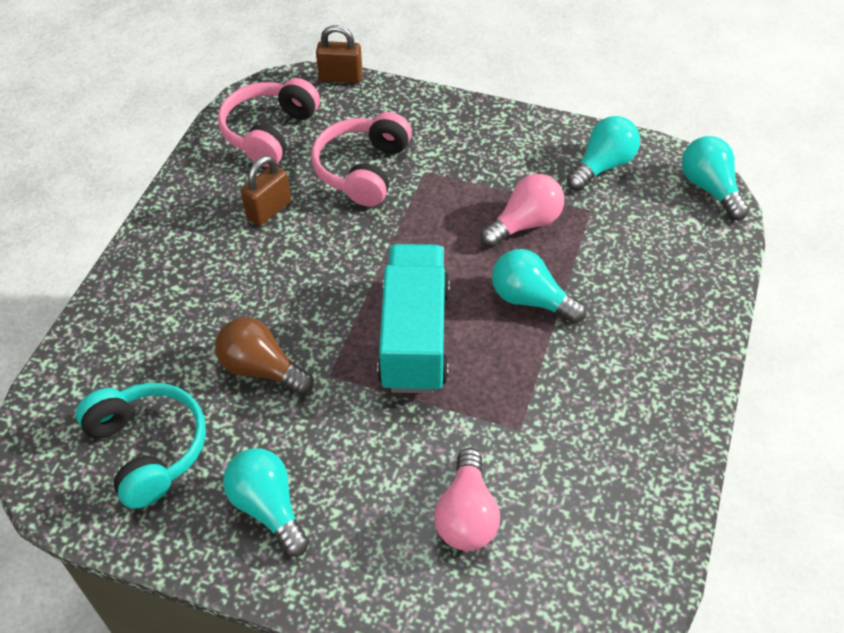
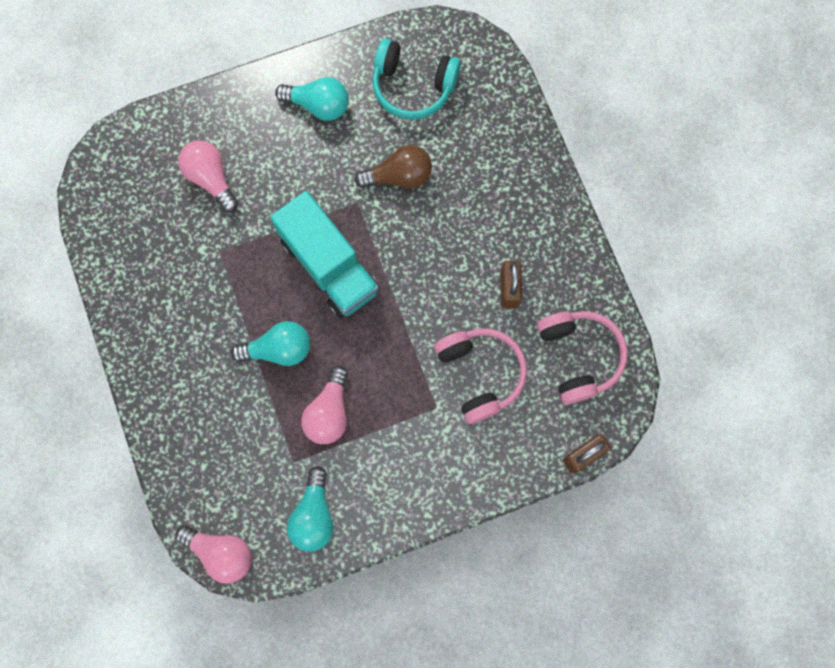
camera: 140 degrees right, 25 degrees up
turquoise light bulb [682,136,749,220] -> pink light bulb [175,525,252,584]

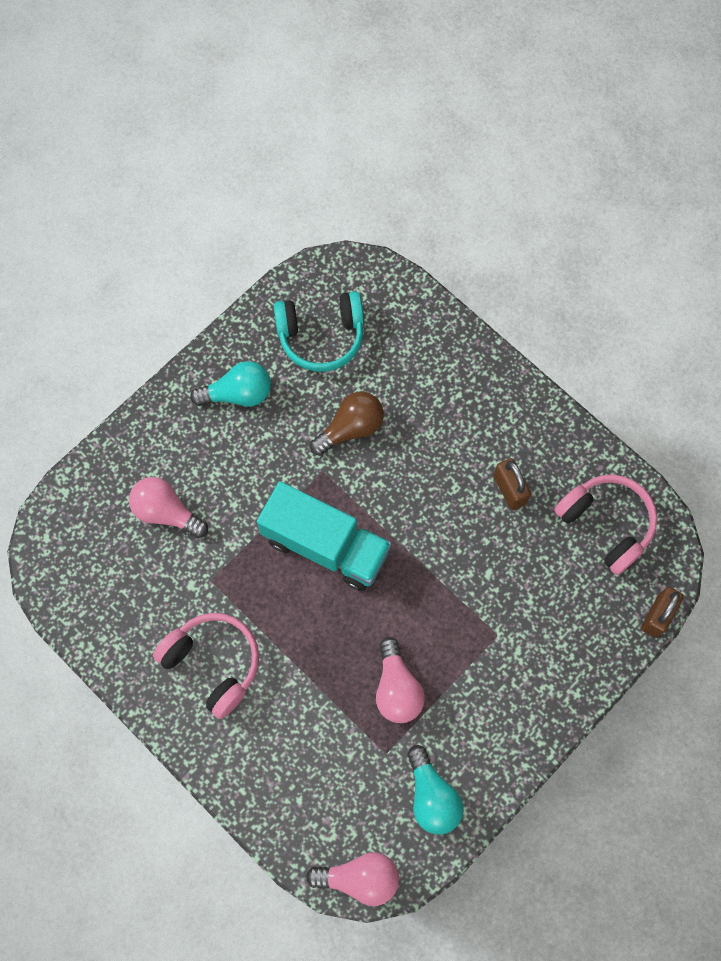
camera: 25 degrees left, 5 degrees down
turquoise light bulb [231,321,310,366] -> none
pink headphones [434,328,527,424] -> pink headphones moved to [153,613,259,719]

